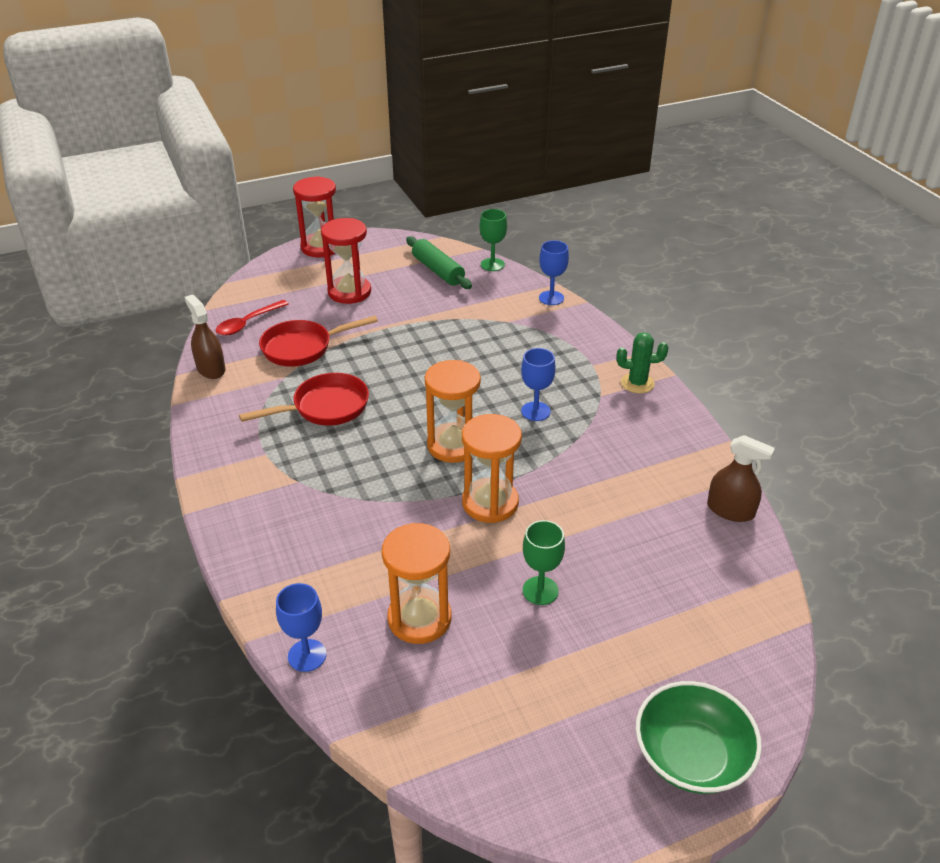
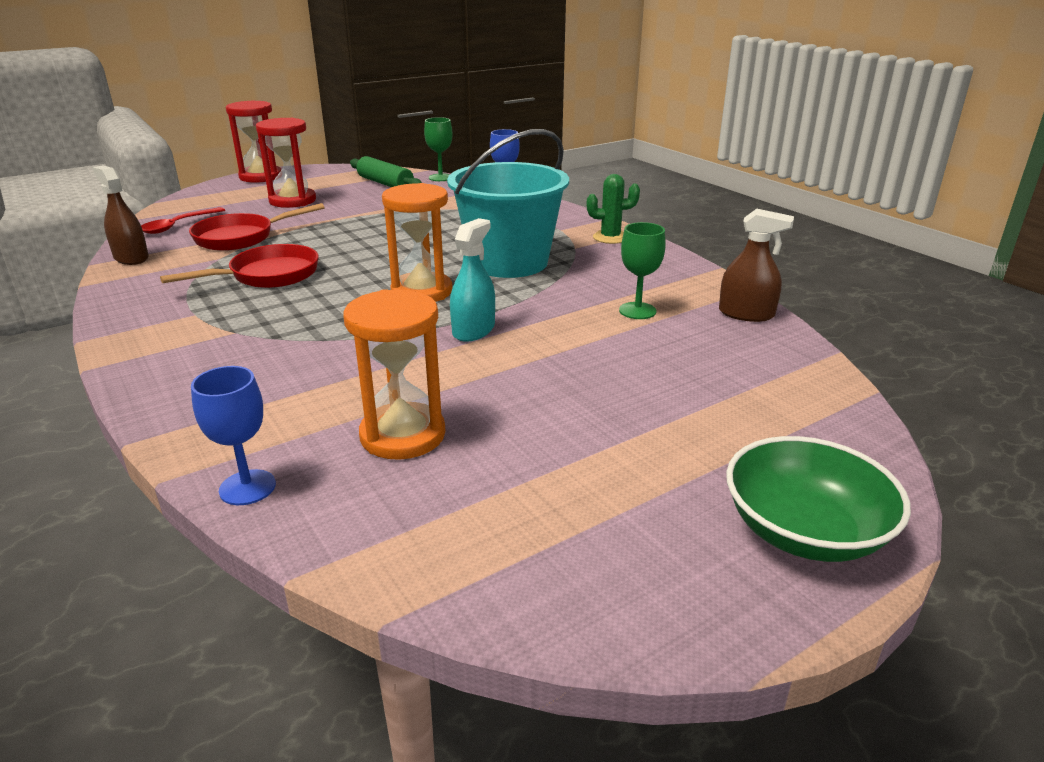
camera: 10 degrees left, 10 degrees down
orange hourglass [462,414,522,523] -> turquoise spray bottle [450,218,495,342]
blue goblet [521,348,556,421] -> turquoise bucket [447,129,569,278]
green goblet [523,520,565,605] -> green goblet moved to [619,222,666,319]

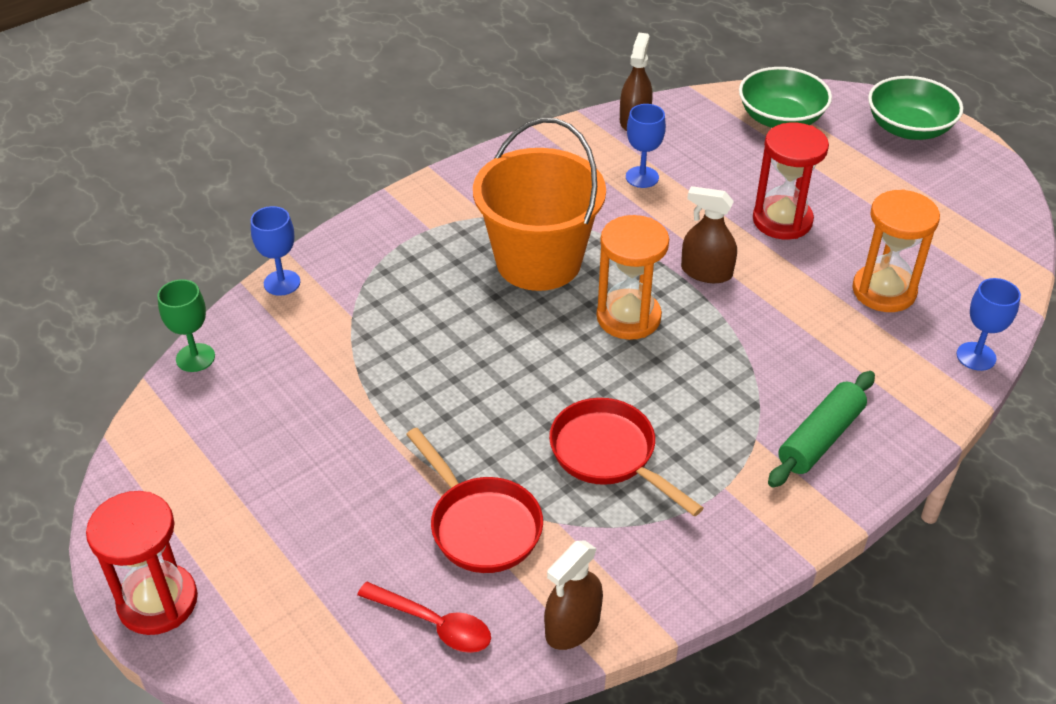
camera: 95 degrees left, 15 degrees up
red hourglass [256,118,316,208] -> red hourglass moved to [753,123,829,240]
green rolling pin [350,156,422,187] -> green rolling pin moved to [768,371,875,488]
turquoise bucket [447,129,569,278] -> orange bucket [473,118,606,291]
turquoise spray bottle [450,218,495,342] -> brown spray bottle [681,186,737,283]
green cactus [587,174,640,244] -> none
green goblet [619,222,666,319] -> blue goblet [626,104,666,188]
none -> green bowl [739,67,832,128]

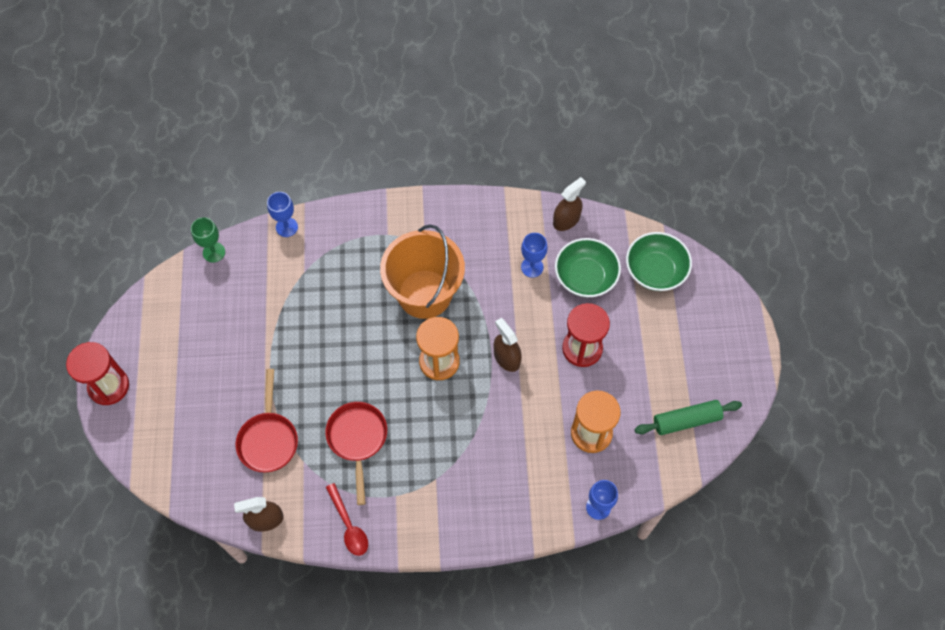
camera: 35 degrees right, 20 degrees up
red spoon [357,582,491,653] -> red spoon moved to [326,483,368,556]
green rolling pin [768,371,875,488] -> green rolling pin moved to [635,400,742,435]
green bowl [868,76,963,140] -> green bowl moved to [555,238,621,297]

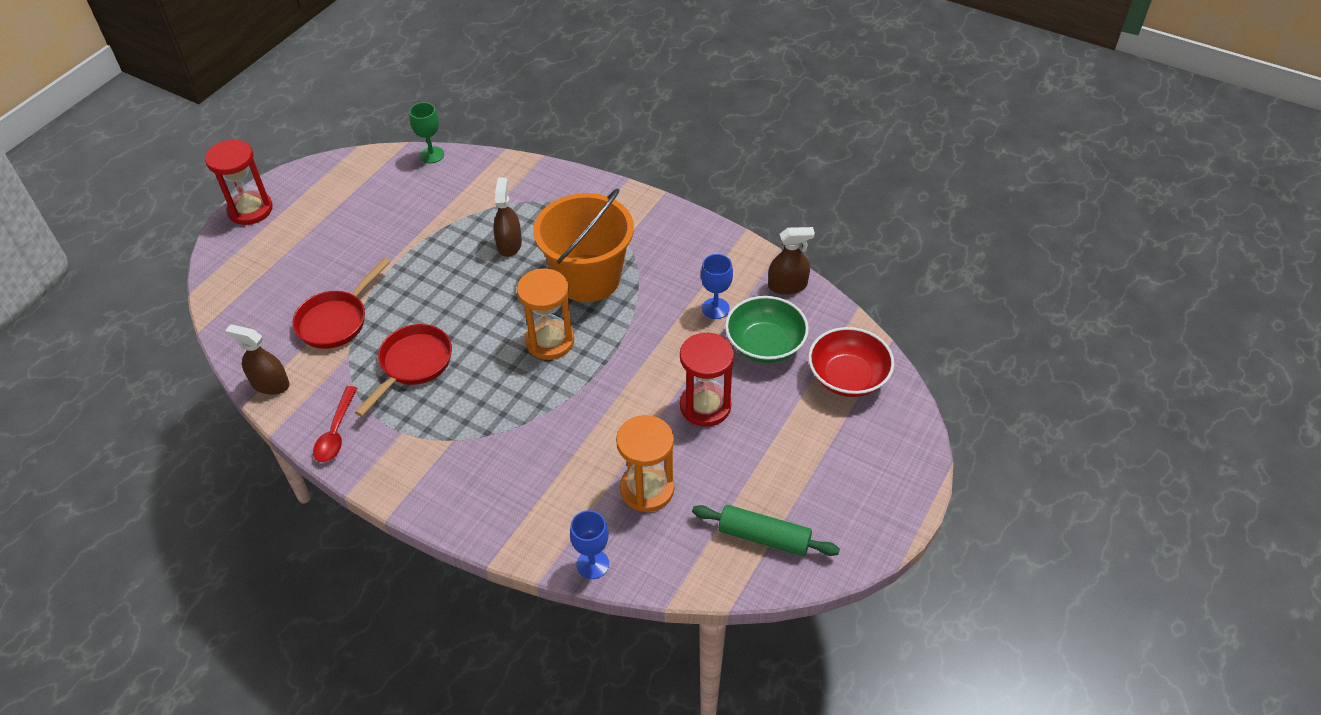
camera: 35 degrees right, 15 degrees down
blue goblet [267,192,298,237] -> none
brown spray bottle [494,318,522,372] -> brown spray bottle moved to [493,178,522,257]
green bowl [626,232,692,291] -> red bowl [808,327,894,397]

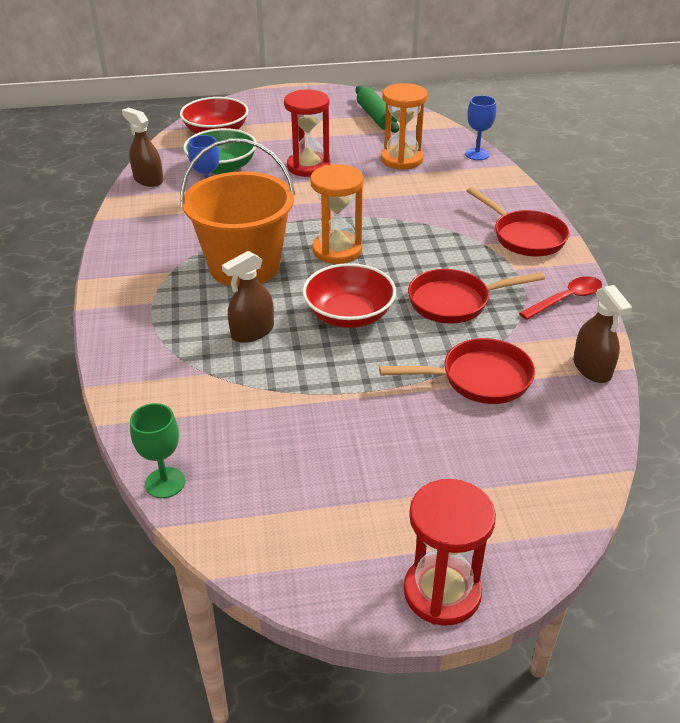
camera: 130 degrees left, 10 degrees down
none -> red bowl [302,263,396,328]
none -> red pan [467,187,569,256]

